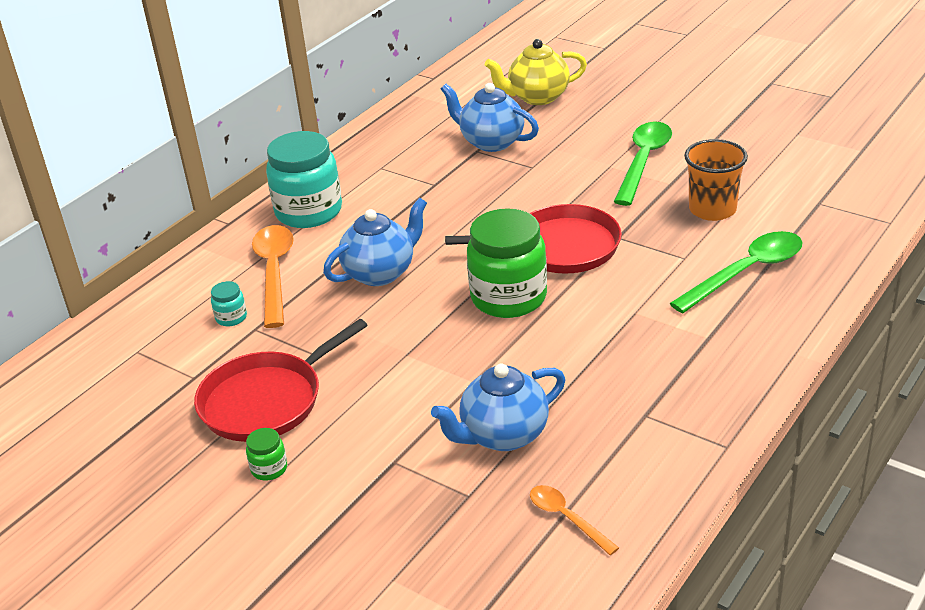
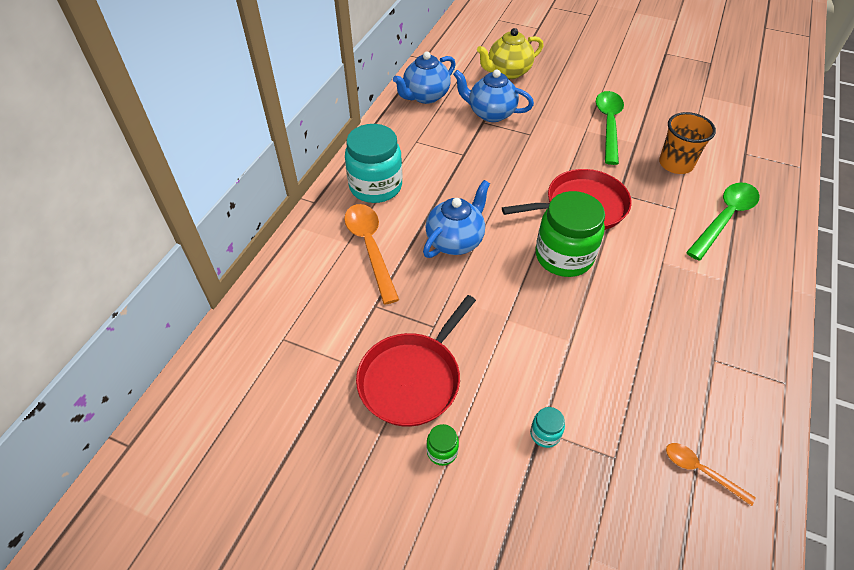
camera: 15 degrees left, 15 degrees up
turquoise jar [211,281,247,326] -> turquoise jar moved to [530,407,565,448]
blue teapot [431,364,565,451] -> blue teapot moved to [393,52,456,104]

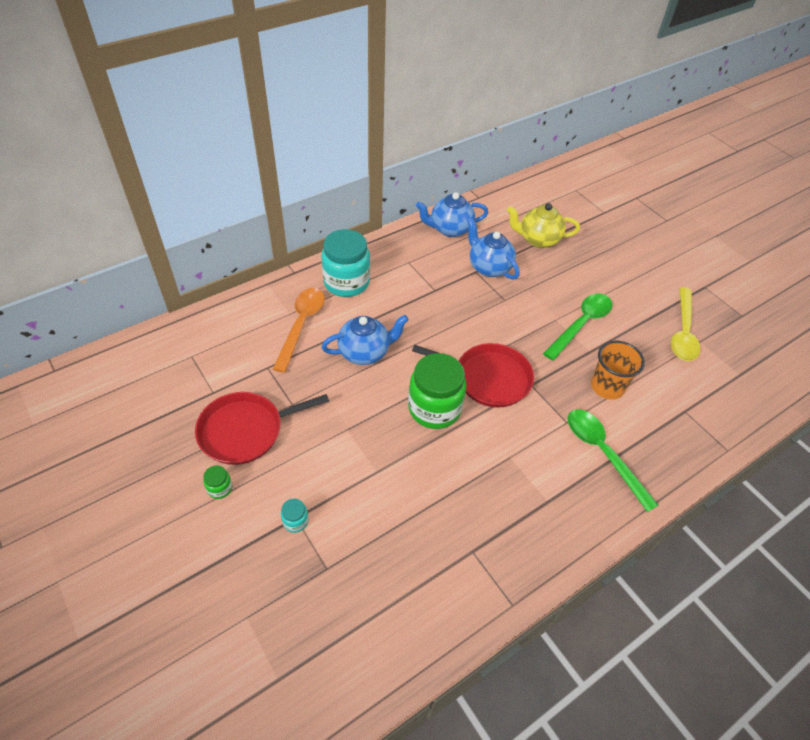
camera: 30 degrees right, 0 degrees up
orange spoon [666,443,756,506] -> none
green spoon [686,182,759,260] -> green spoon turned 105 degrees counterclockwise [568,409,658,512]
none -> yellow spoon [671,287,700,361]

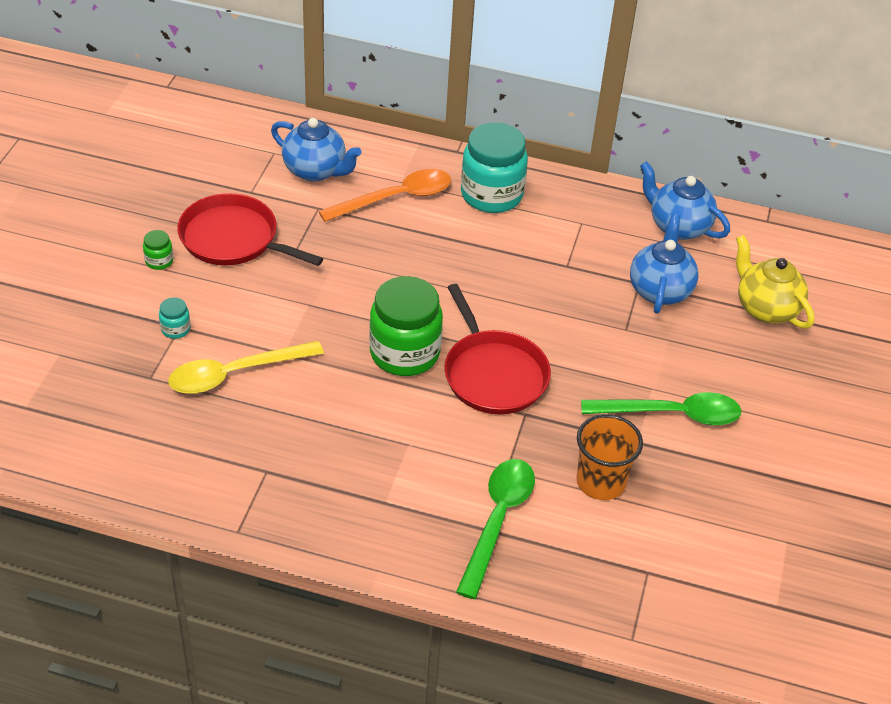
camera: 50 degrees right, 5 degrees down
blue teapot [322,315,409,365] -> blue teapot moved to [271,118,362,182]
yellow spoon [671,287,700,361] -> yellow spoon moved to [168,341,324,394]

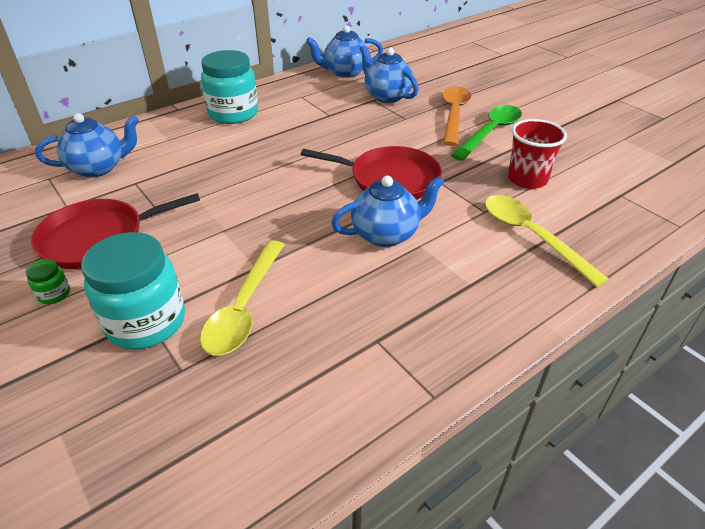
camera: 50 degrees left, 5 degrees down
turquoise jar [159,297,191,339] -> turquoise jar [81,232,185,350], size x2.38
orange spoon [319,169,451,222] -> orange spoon moved to [442,86,471,146]
green jar [369,276,443,376] -> none
green spoon [456,459,535,599] -> yellow spoon [485,195,609,287]
orange cup [576,414,643,500] -> red cup [508,119,567,189]
yellow teapot [736,235,815,329] -> none
none -> blue teapot [331,176,444,247]

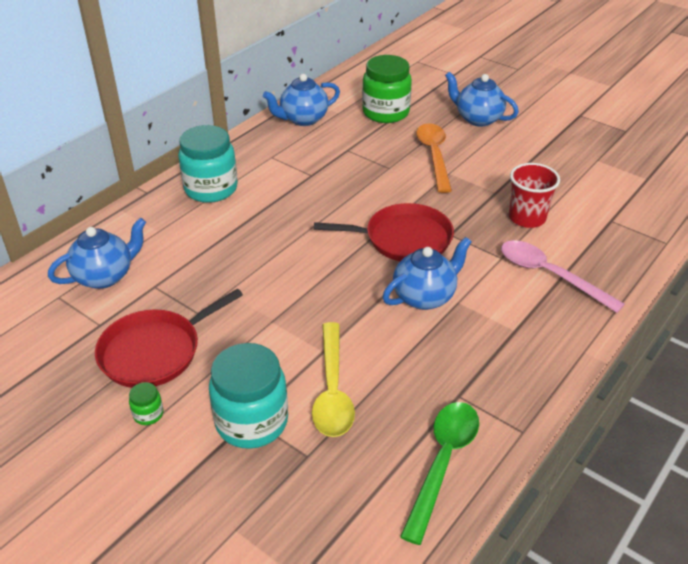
camera: 15 degrees left, 0 degrees up
blue teapot [360,45,419,103] -> blue teapot moved to [445,72,519,127]
green spoon [451,105,522,161] -> green spoon moved to [400,402,479,545]
yellow spoon [485,195,609,287] -> pink spoon [501,240,625,313]
none -> green jar [362,55,412,123]

